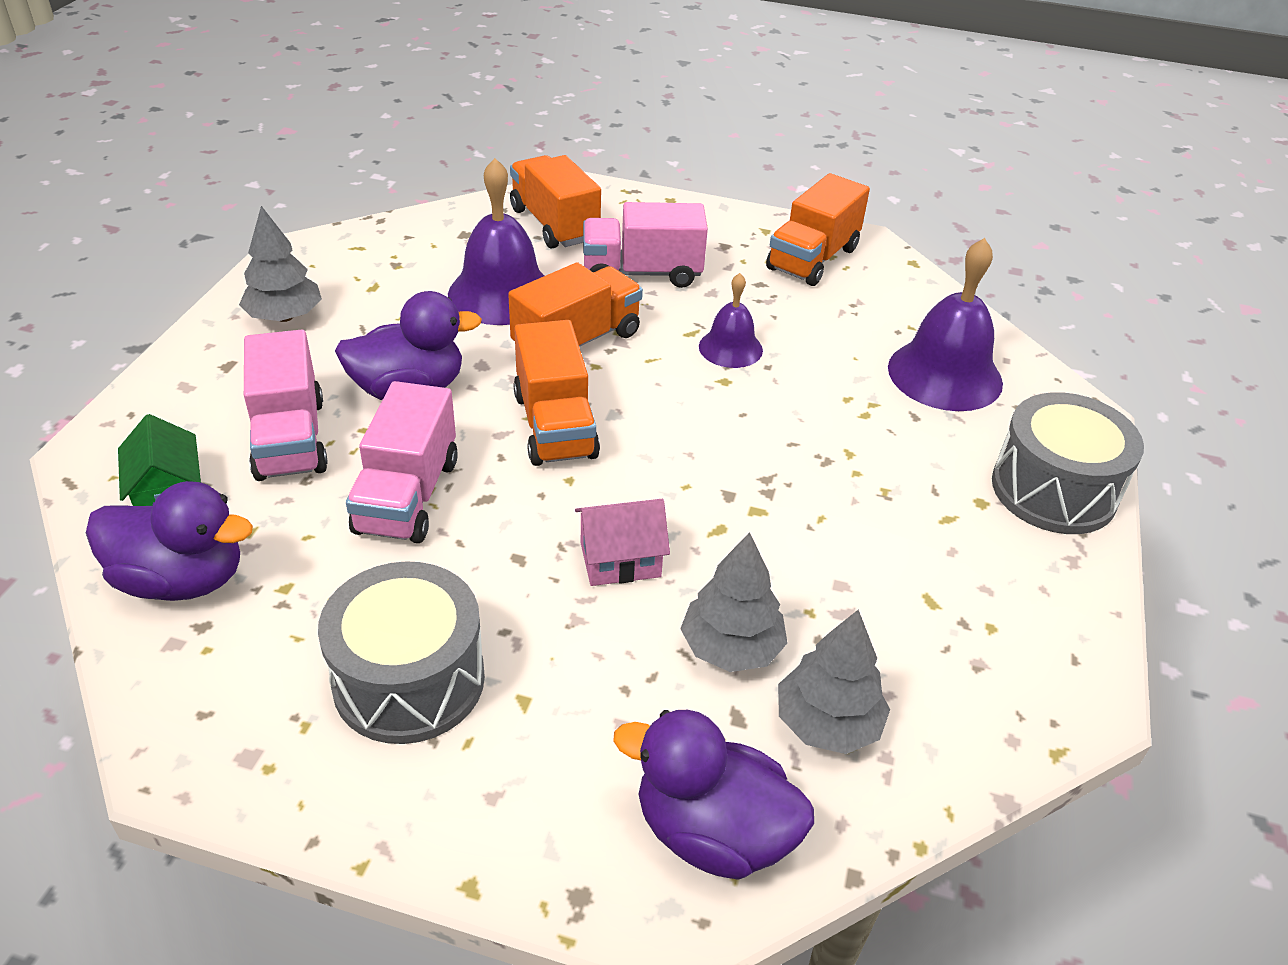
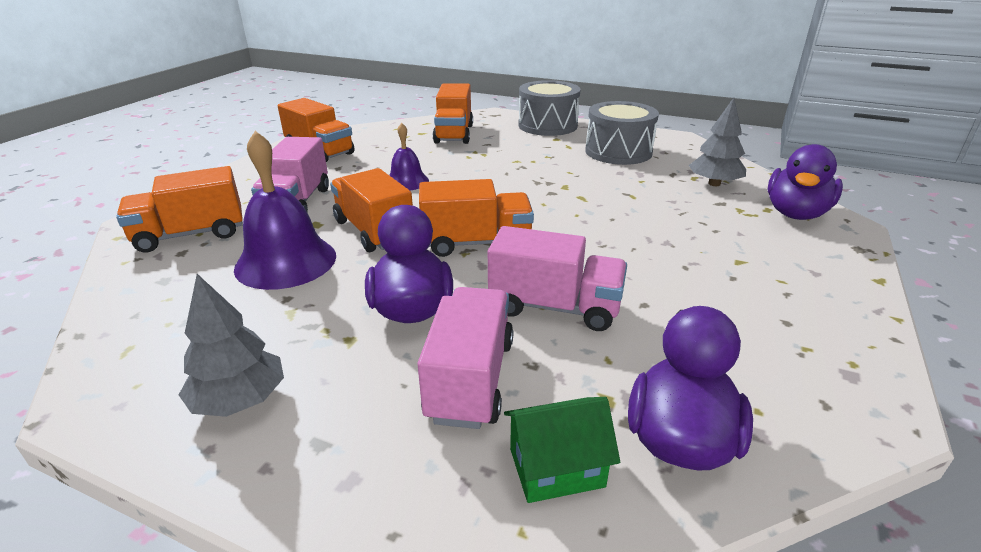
camera: 80 degrees left, 10 degrees down
pink truck [244,330,328,481] -> pink truck turned 75 degrees counterclockwise [417,287,514,429]
grey drum [318,561,485,744] -> grey drum moved to [585,101,659,165]
pink house [575,499,670,586] -> none
grey tree [680,532,788,672] -> none
purple bell [888,238,1003,411] -> orange truck [433,83,473,144]

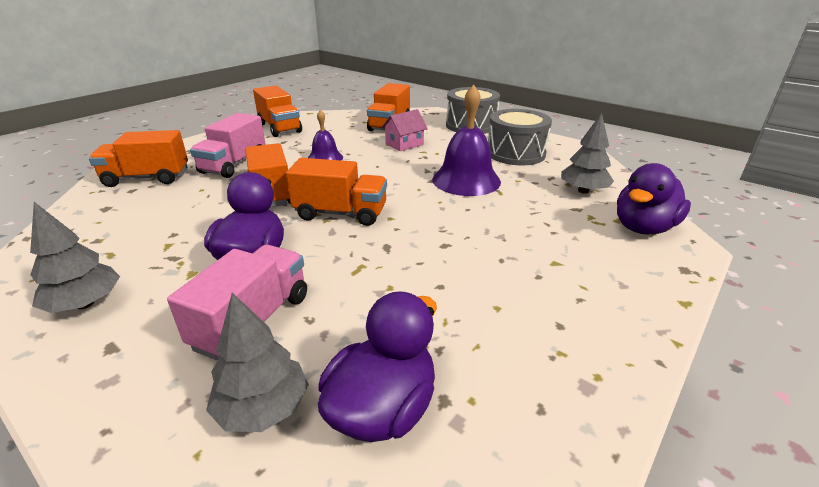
camera: 15 degrees right, 0 degrees up
purple bell [234,131,336,290] -> purple bell moved to [432,85,501,196]
pink truck [488,226,627,331] -> none
green house [504,397,620,503] -> grey tree [206,293,309,432]
none -> pink house [382,109,428,151]

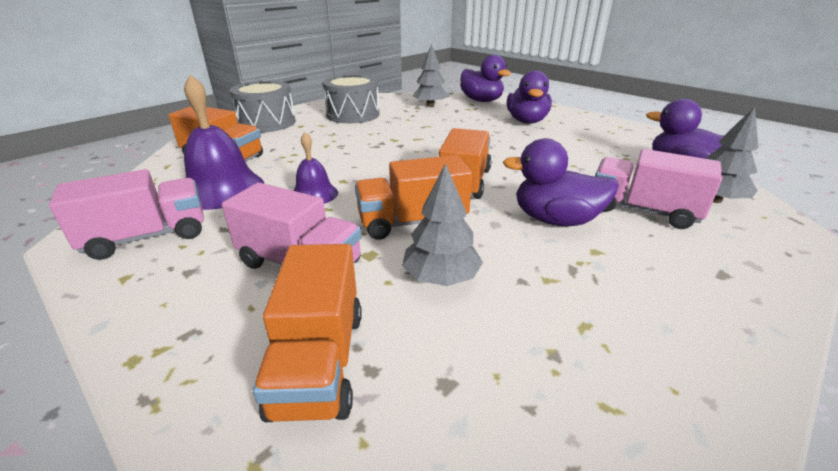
camera: 85 degrees left, 0 degrees up
grey tree [30,202,120,313] -> grey tree moved to [402,163,483,286]
orange truck [253,85,302,137] -> pink truck [49,169,204,260]
pink house [382,109,428,151] -> none
purple bell [432,85,501,196] -> purple bell moved to [184,75,264,210]
none -> purple duck [507,70,552,124]

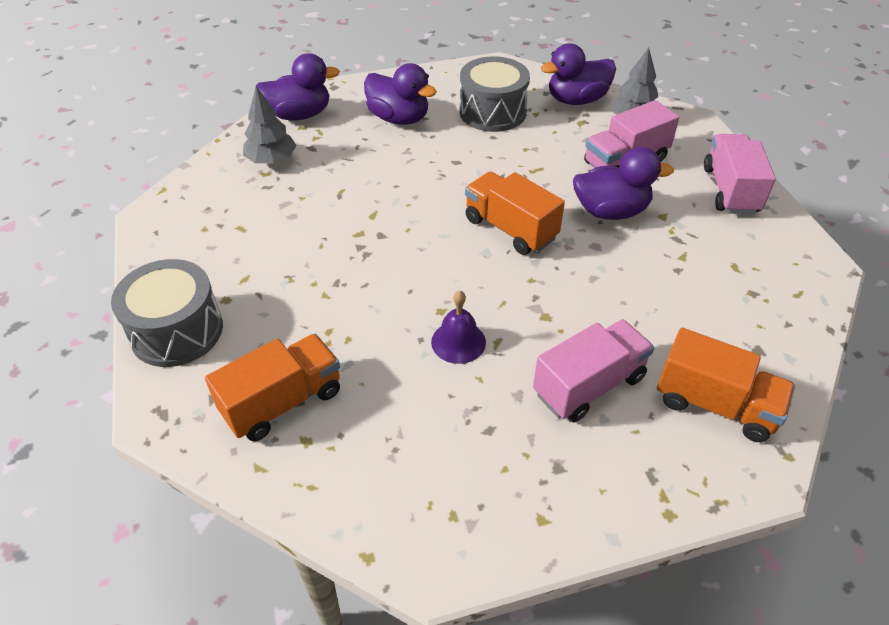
camera: 60 degrees left, 15 degrees up
pink truck [49,169,204,260] -> pink truck moved to [704,134,776,214]
purple bell [184,75,264,210] -> none
grey drum [323,75,379,123] -> grey drum moved to [460,56,530,132]
orange truck [355,155,472,240] -> none
grey tree [402,163,483,286] -> none
purple duck [503,138,619,226] -> purple duck turned 135 degrees counterclockwise [573,147,674,220]

